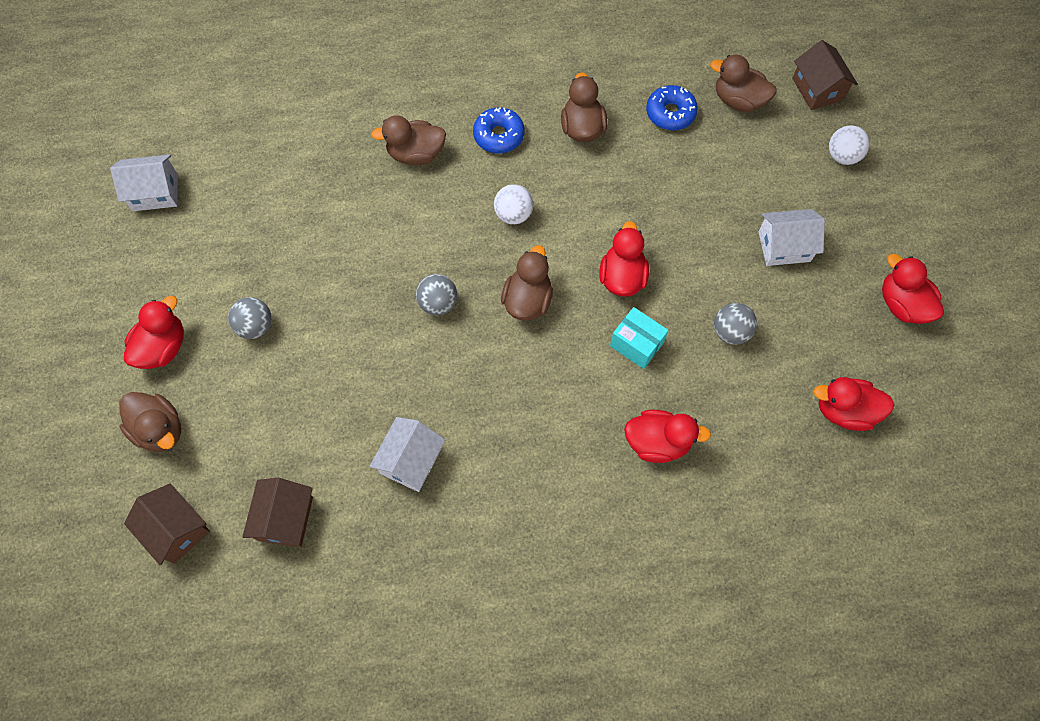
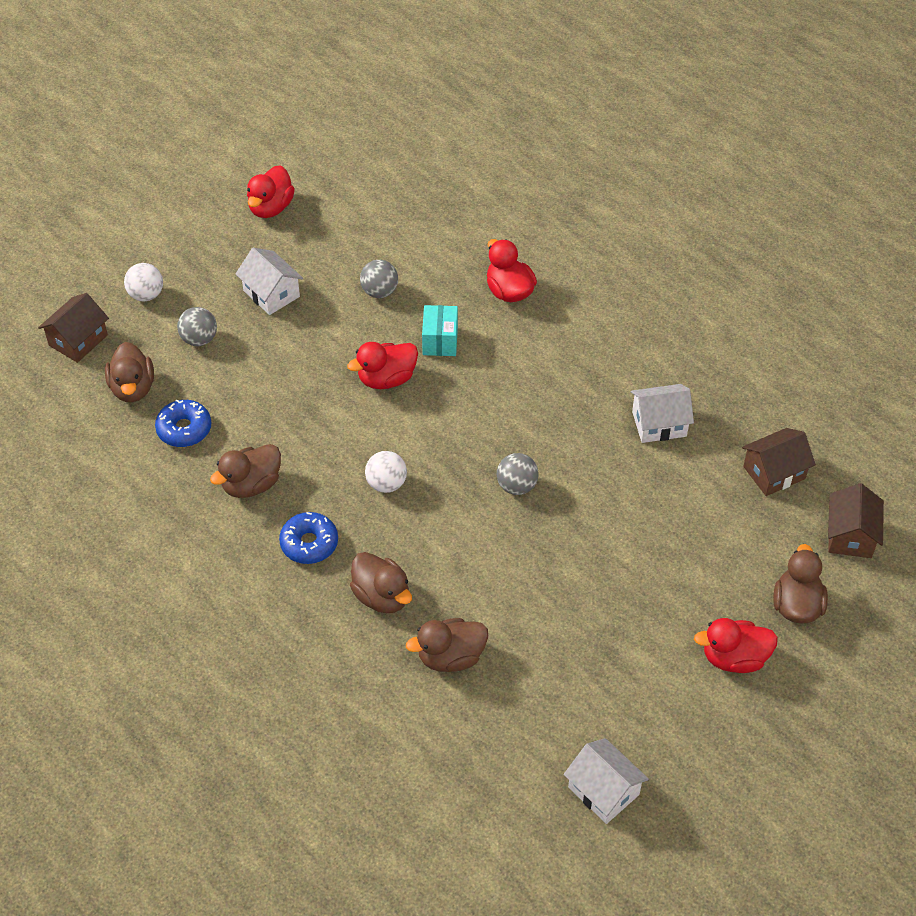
camera: 125 degrees left, 15 degrees down
grey ball [228,297,272,339] -> grey ball moved to [177,307,217,346]
brown duck [501,245,553,320] -> brown duck moved to [406,618,488,672]
red duck [813,377,895,431] -> none

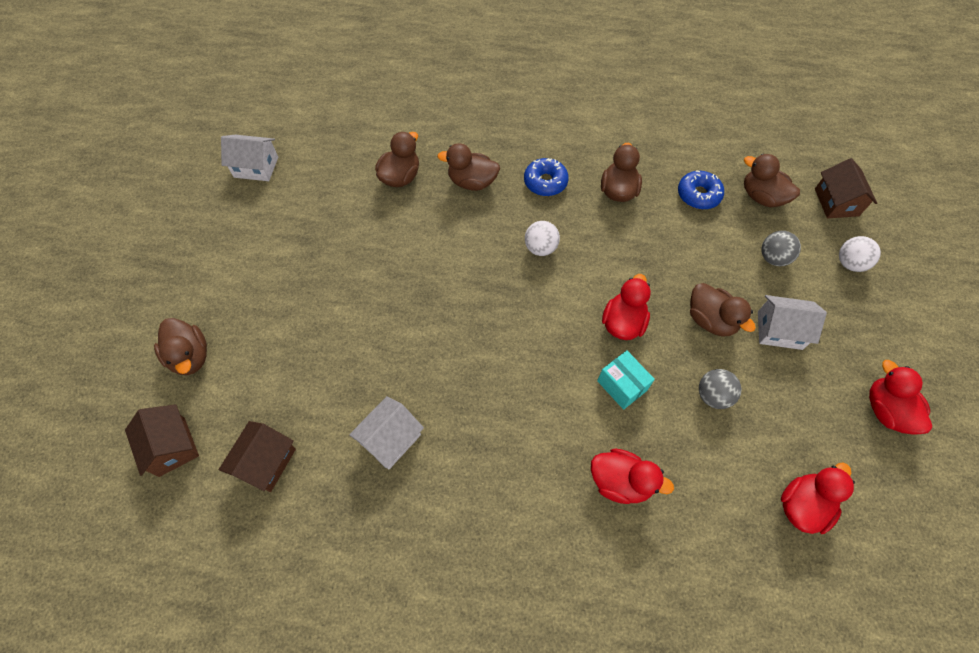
camera: 140 degrees right, 10 degrees up
grey ball [497,453,539,495] -> none
red duck [694,618,778,673] -> red duck moved to [781,463,855,534]
none -> brown duck [690,283,756,337]

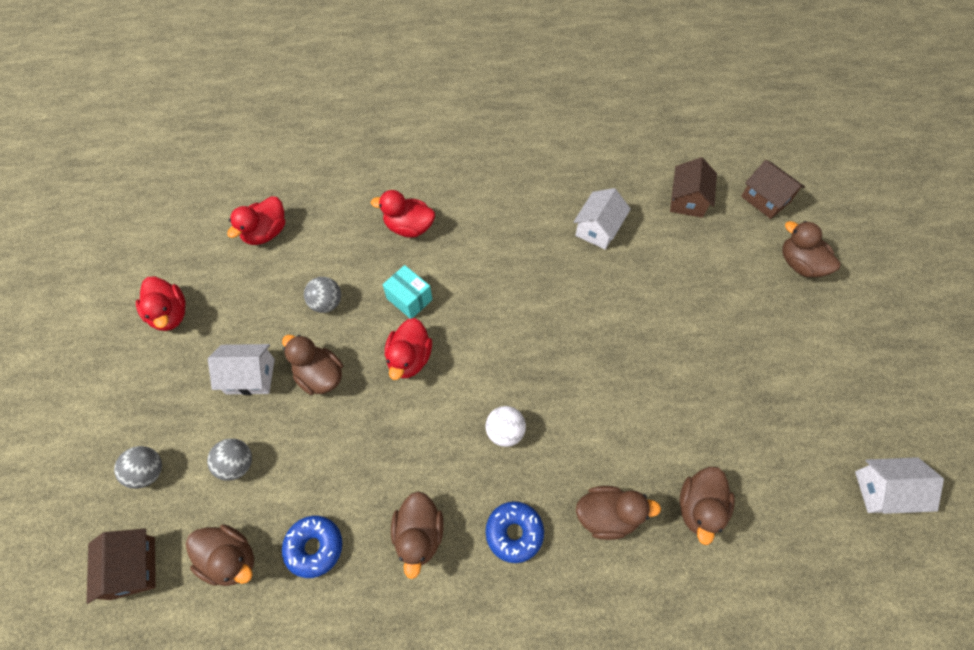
camera: 170 degrees right, 0 degrees up
white ball [839,236,881,272] -> grey ball [114,446,162,489]

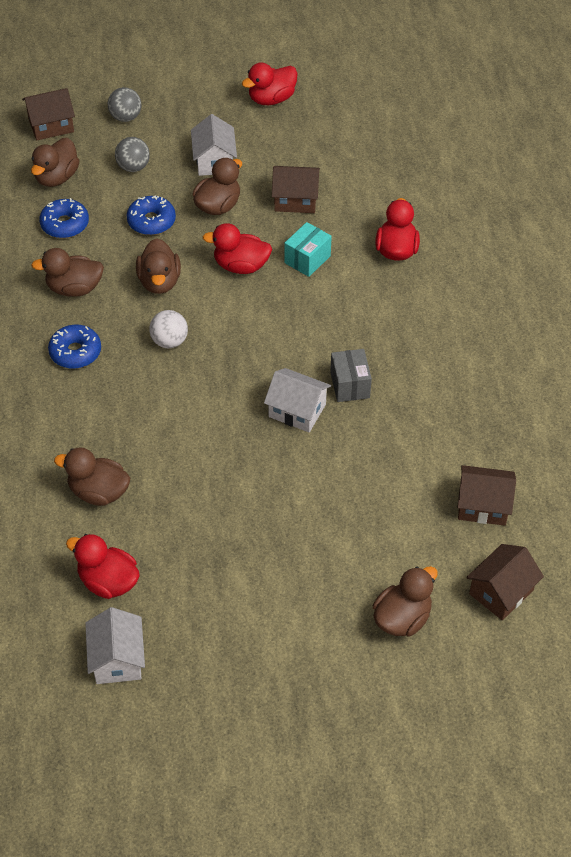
camera: 85 degrees right, 10 degrees down
red duck [227,196,285,245] -> red duck moved to [66,534,140,599]
grey ball [304,277,341,313] -> brown house [272,166,320,213]
white house [574,188,631,250] -> white house moved to [264,368,331,432]
brown duck [576,486,661,540] -> brown duck moved to [136,238,181,294]
none -> blue donut [127,196,176,235]
none -> grey box [330,349,372,402]

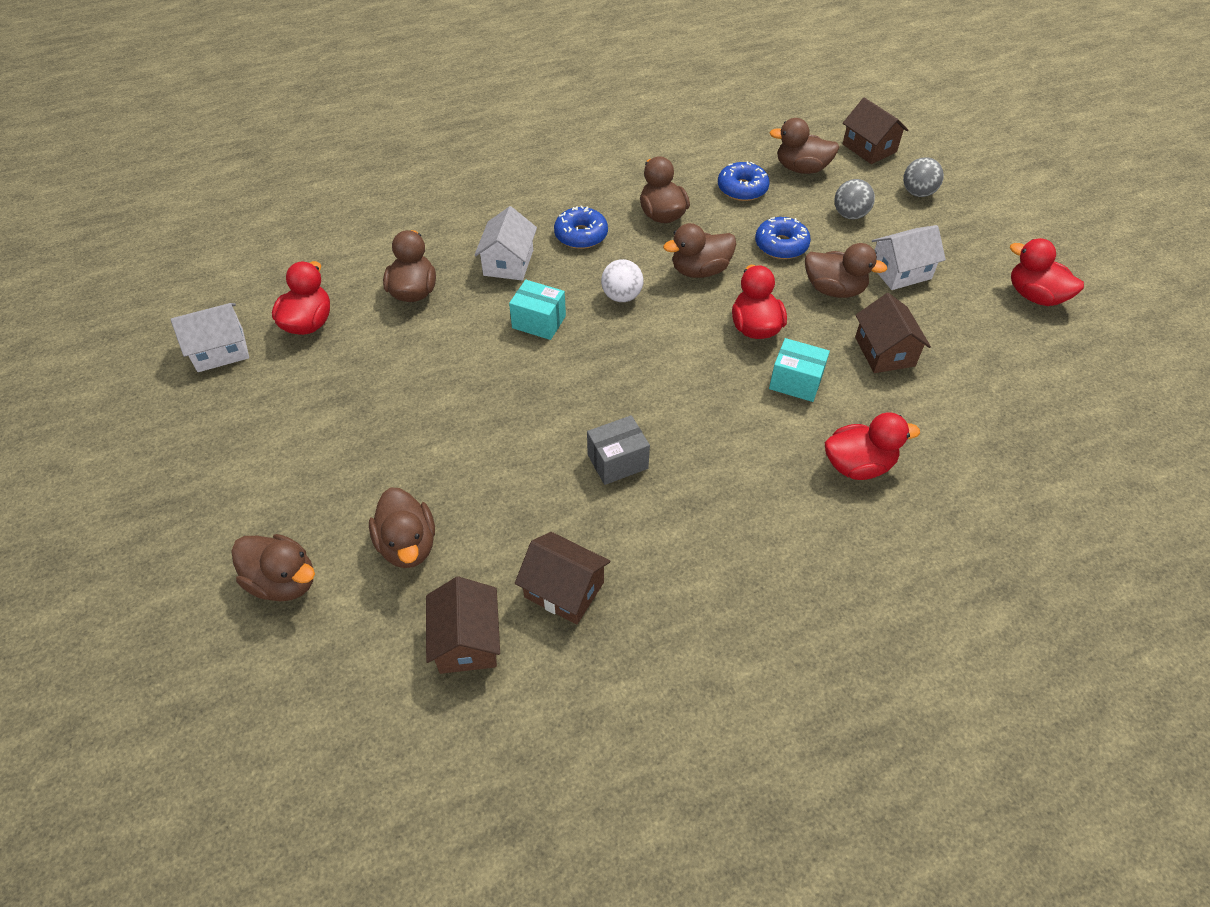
camera: 75 degrees right, 0 degrees up
white house [264,368,331,432] -> white house moved to [474,206,537,281]
brown house [466,544,544,620] -> brown house moved to [515,532,610,625]
none -> brown duck [369,487,435,568]
none -> turquoise box [509,280,566,340]

